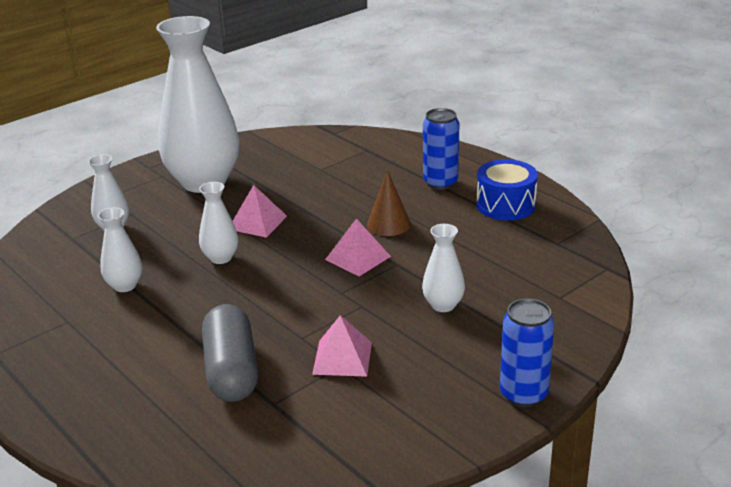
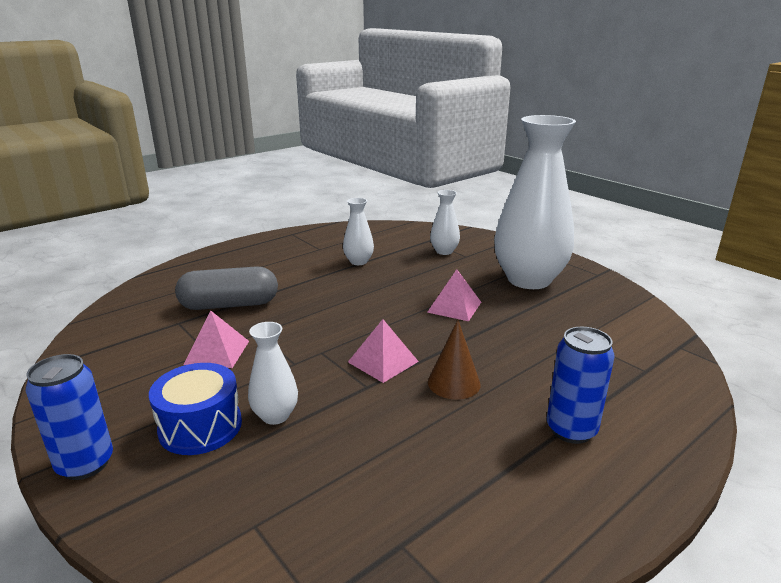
camera: 90 degrees right, 5 degrees down
white vase [199,182,238,264] -> none
blue drum [476,159,538,221] -> blue drum moved to [149,363,242,455]

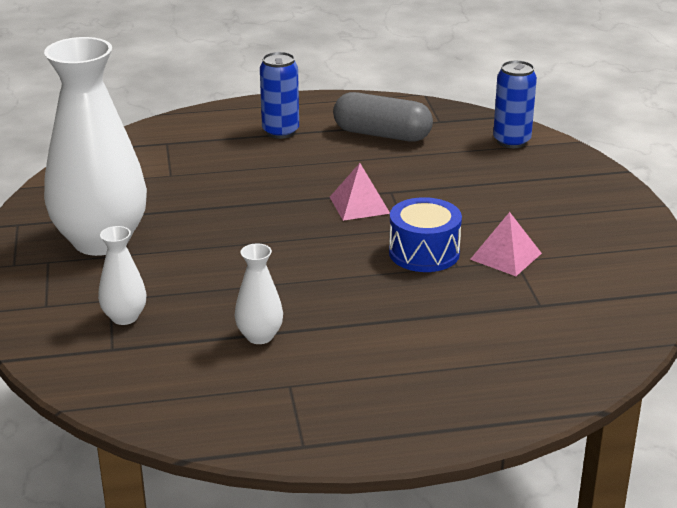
camera: 150 degrees left, 5 degrees up
blue can [26,354,113,480] -> blue can moved to [493,60,537,148]
blue drum [149,363,242,455] -> blue drum moved to [389,197,462,272]
grey capsule [175,266,278,310] -> grey capsule moved to [333,92,433,142]
white vase [248,322,298,425] -> none
pink pyramid [427,269,481,321] -> none
brown cone [428,320,481,400] -> none

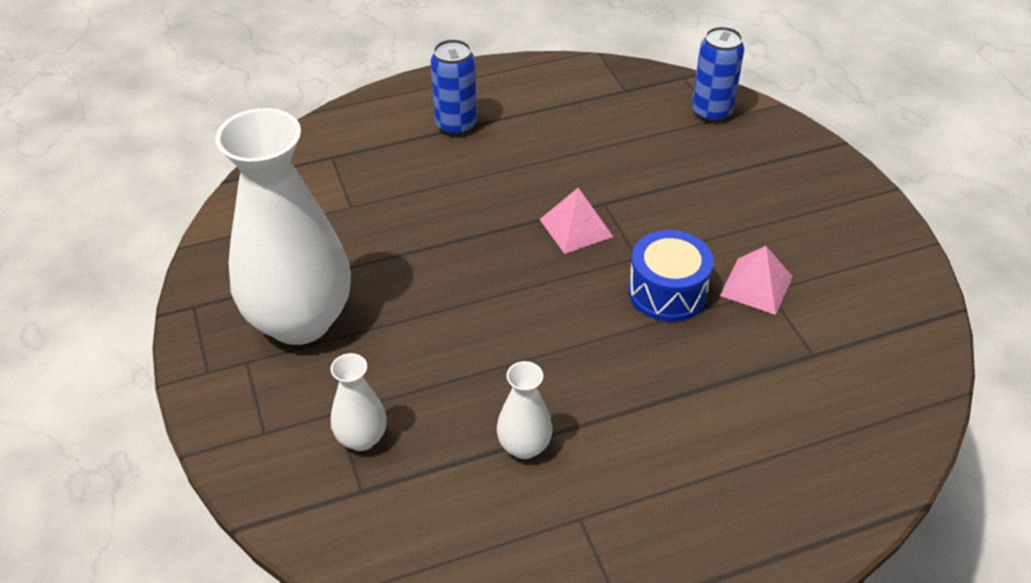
camera: 10 degrees left, 15 degrees up
grey capsule [333,92,433,142] -> none

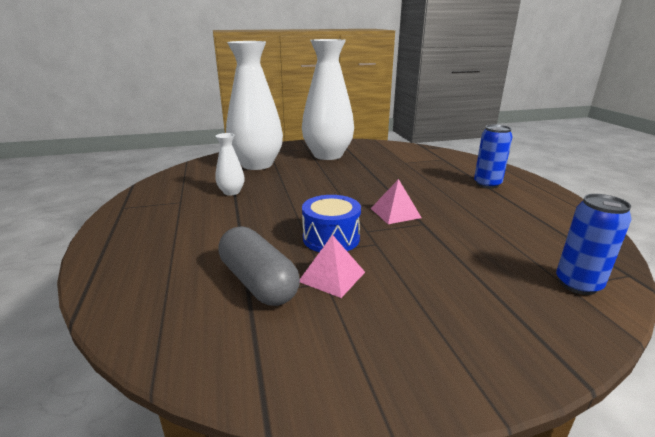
camera: 95 degrees right, 20 degrees down
white vase [331,353,387,451] -> white vase [226,41,283,170], size x2.30
none -> grey capsule [218,226,300,306]

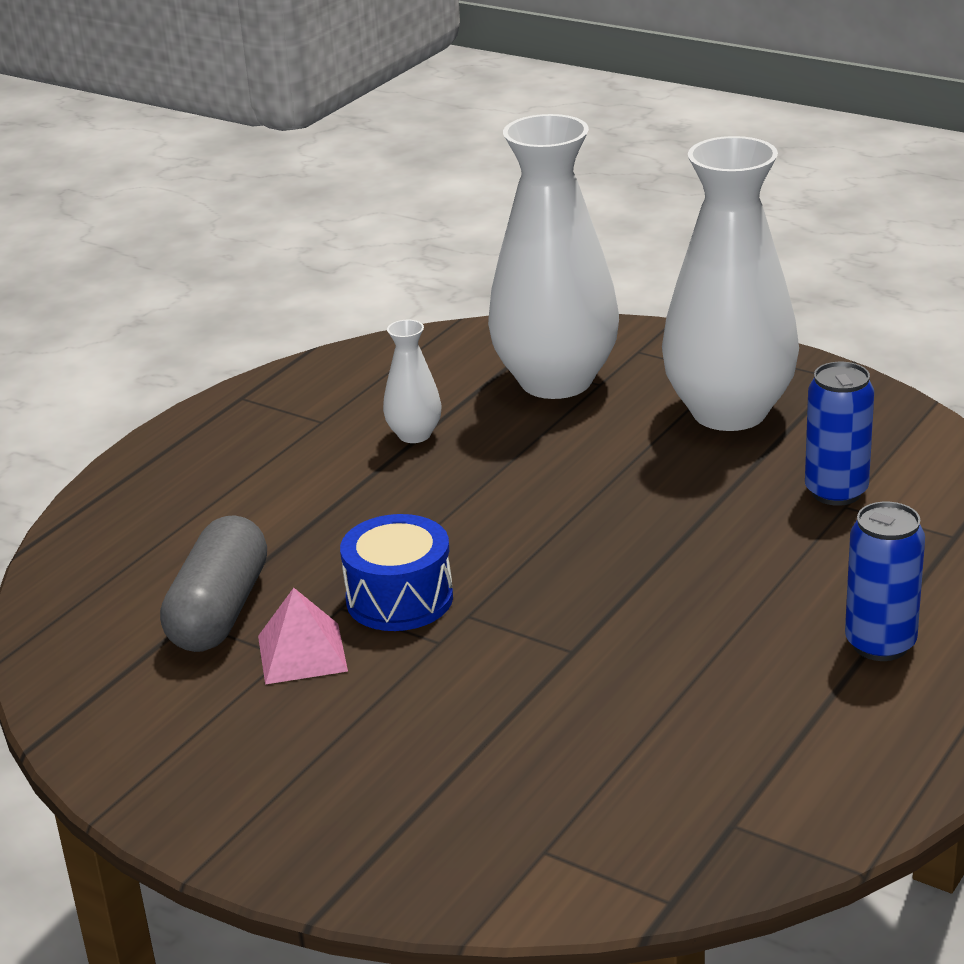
camera: 50 degrees right, 5 degrees up
pink pyramid [371,179,422,224] -> none
blue can [556,194,631,295] -> blue can moved to [805,362,874,506]

